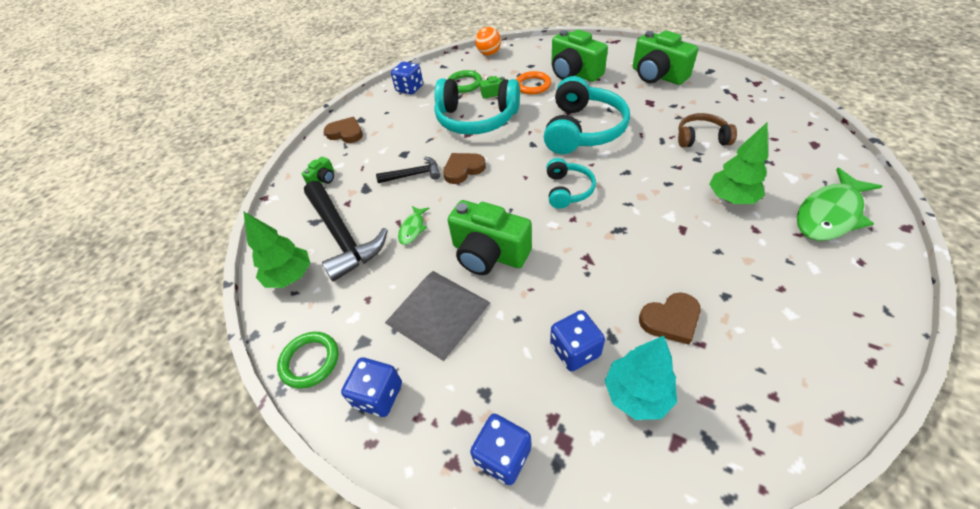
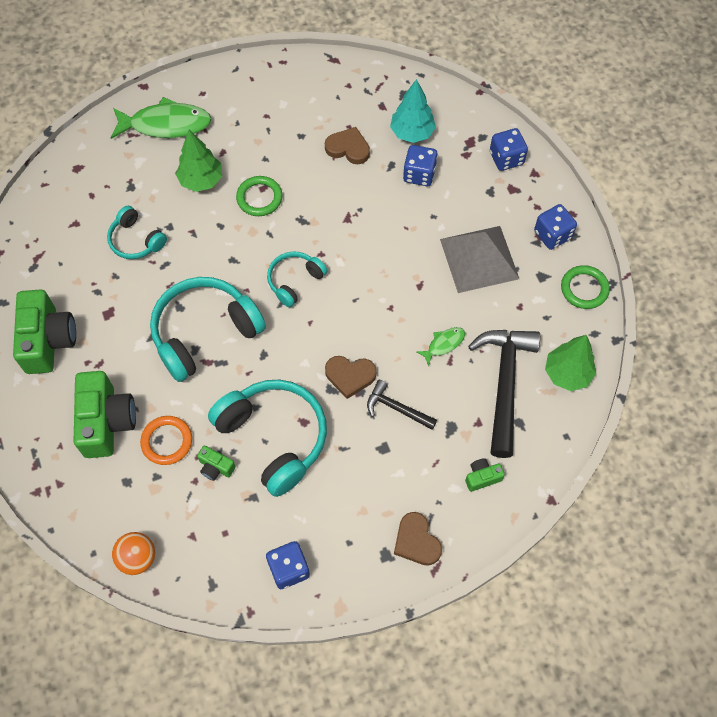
camera: 145 degrees left, 15 degrees up
green ring [448,70,482,93] -> green ring moved to [236,176,283,216]
green camera [448,200,532,275] -> none
brown headphones [678,113,737,147] -> turquoise headphones [107,206,167,259]

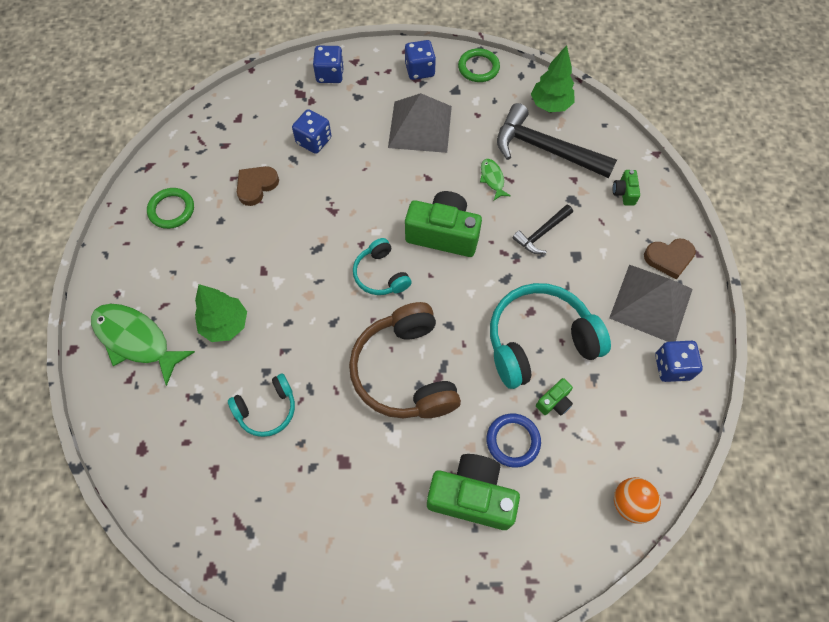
camera: 70 degrees left, 0 degrees up
green camera [13,289,76,374] -> green camera moved to [405,191,482,257]
green fish [110,97,211,139] -> green fish turned 75 degrees counterclockwise [91,304,195,386]
orange ring [140,416,192,465] -> blue ring [486,413,541,468]
turquoise headphones [150,277,266,382] -> brown headphones [349,302,461,418]
green ring [236,176,283,216] -> green ring moved to [147,188,194,229]
brown heart [325,356,376,399] -> none
turquoise tree [390,79,436,143] -> none
none -> grey pyramid [609,265,693,342]

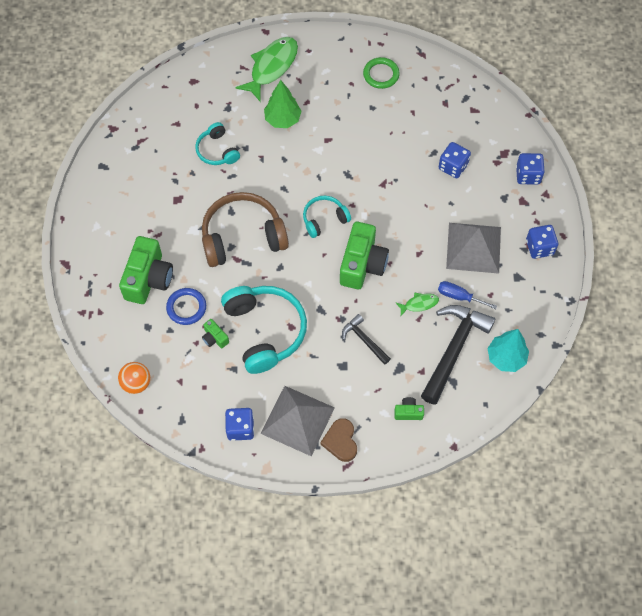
camera: 90 degrees right, 0 degrees up
brown heart [237,166,279,206] -> none
green ring [458,48,500,82] -> none
green tree [531,45,575,112] -> turquoise tree [488,329,529,372]
none -> blue screwdriver [438,281,497,309]

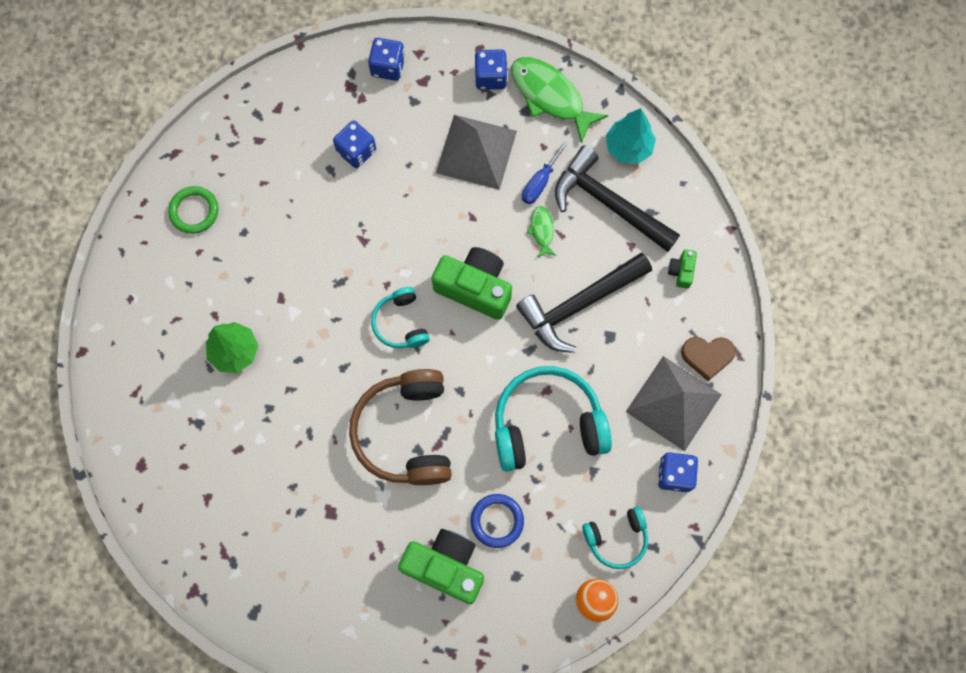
camera: 80 degrees left, 10 degrees up
turquoise headphones [195,122,240,165] -> turquoise headphones moved to [582,507,648,569]
green camera [202,319,229,348] -> none
green fish [235,37,298,101] -> green fish moved to [511,57,608,143]
black hammer [342,314,391,365] -> black hammer [516,253,652,353], size x1.89

